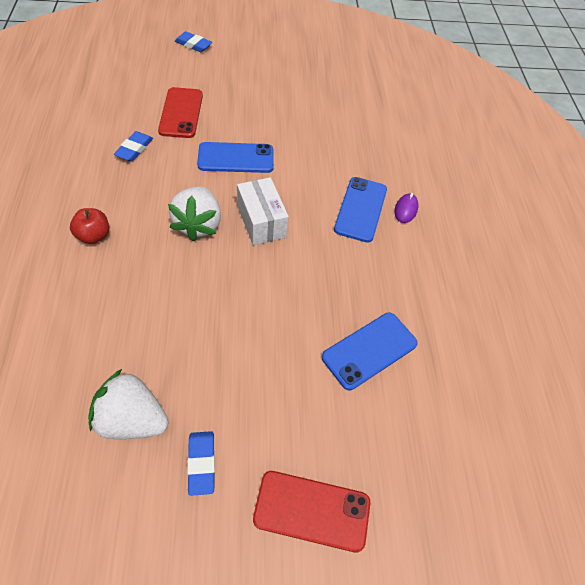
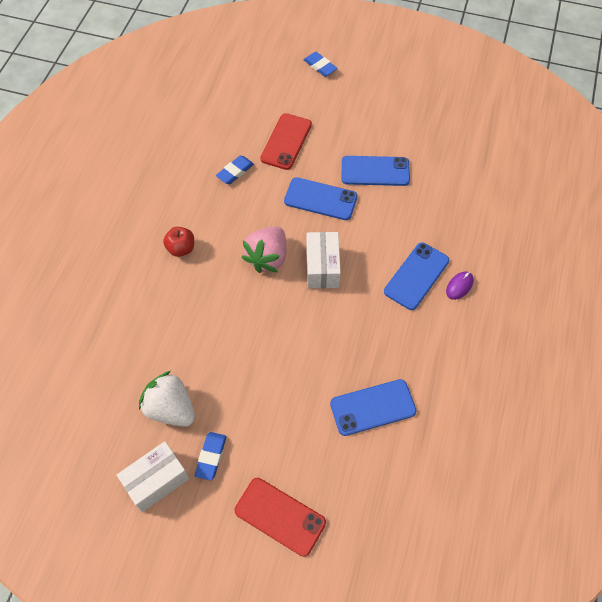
camera: 25 degrees right, 5 degrees up
white strawberry [168,187,221,242] -> pink strawberry [242,226,287,273]
none -> white box [117,441,189,512]
none -> blue phone [342,156,410,186]

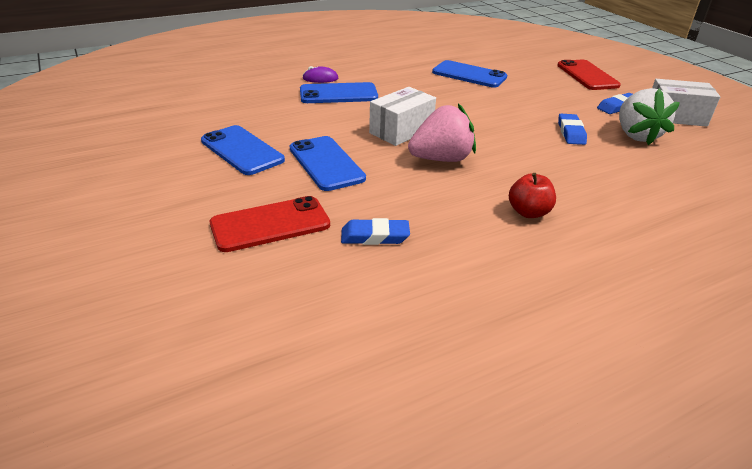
camera: 135 degrees left, 25 degrees down
blue eraser [304,52,338,77] -> blue eraser moved to [558,114,587,145]

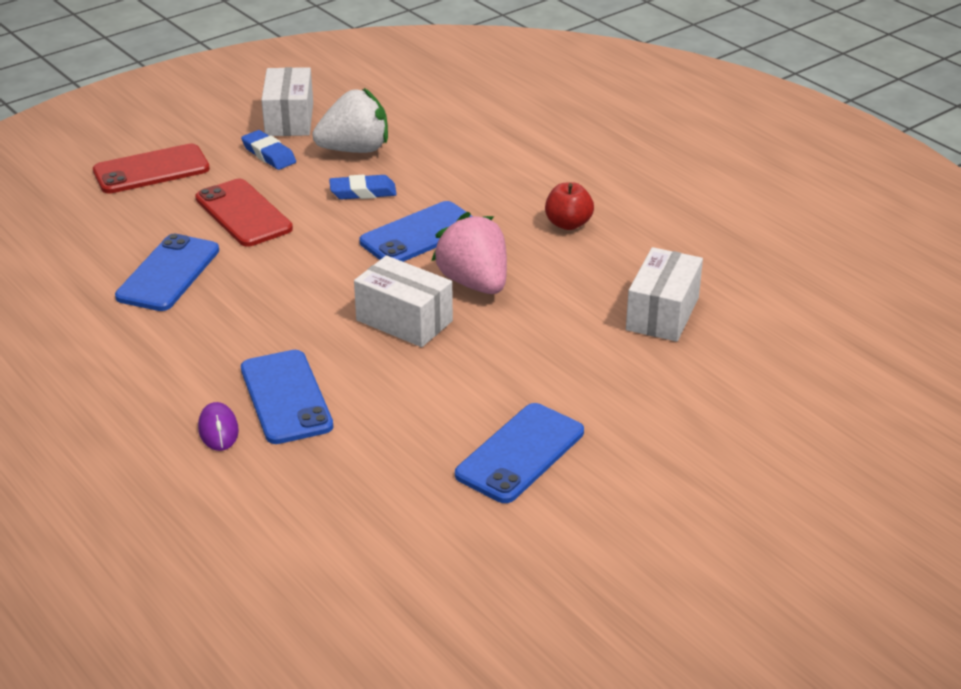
camera: 100 degrees left, 0 degrees up
red phone [210,196,330,252] -> red phone moved to [195,179,293,247]
blue phone [290,136,366,191] -> blue phone moved to [359,201,473,262]
blue eraser [341,218,410,245] -> white box [626,247,703,342]

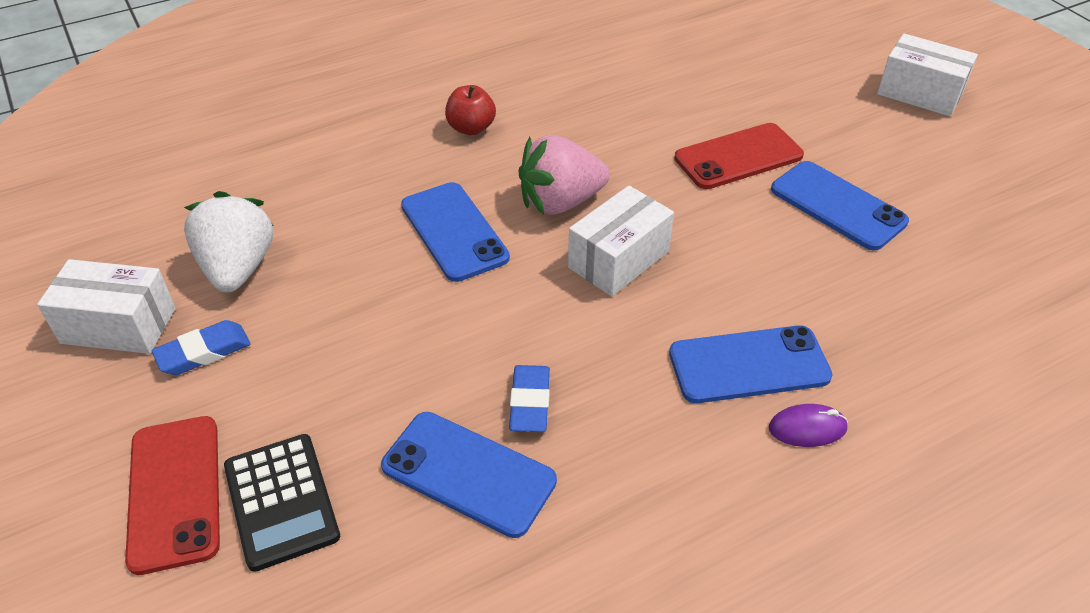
camera: 80 degrees left, 10 degrees up
red phone [195,179,293,247] -> red phone moved to [674,123,804,189]
blue eraser [329,175,397,199] -> blue eraser moved to [509,365,550,432]
white box [626,247,703,342] -> white box moved to [877,33,978,116]
none -> black calculator [224,434,340,572]

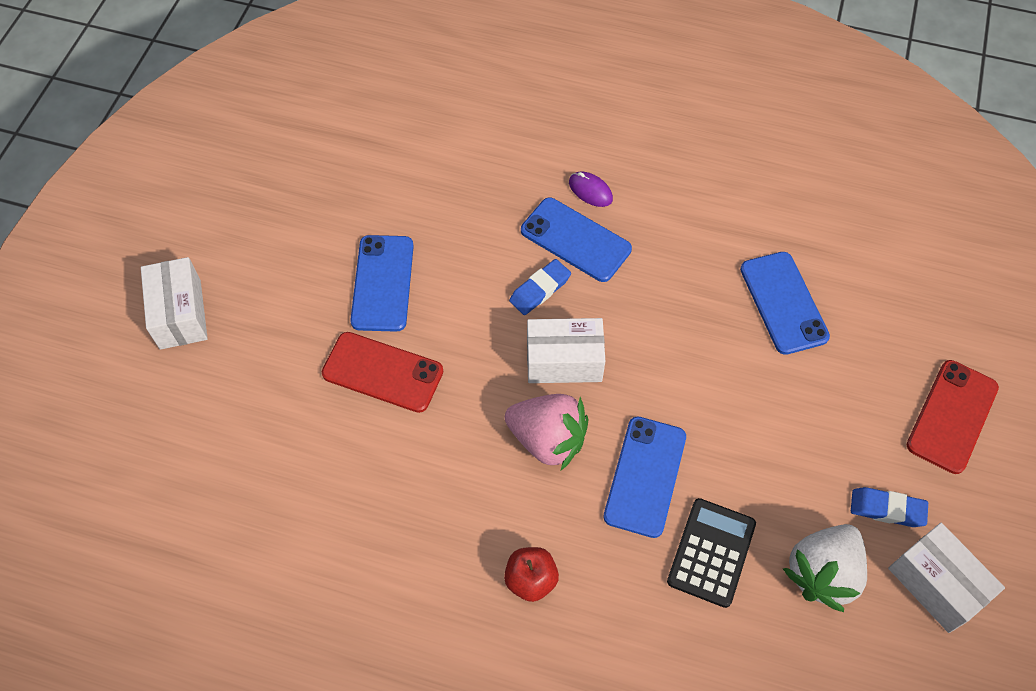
camera: 135 degrees left, 15 degrees up
black calculator [224,434,340,572] -> black calculator moved to [667,498,756,608]
blue eraser [509,365,550,432] -> blue eraser moved to [509,259,571,315]

